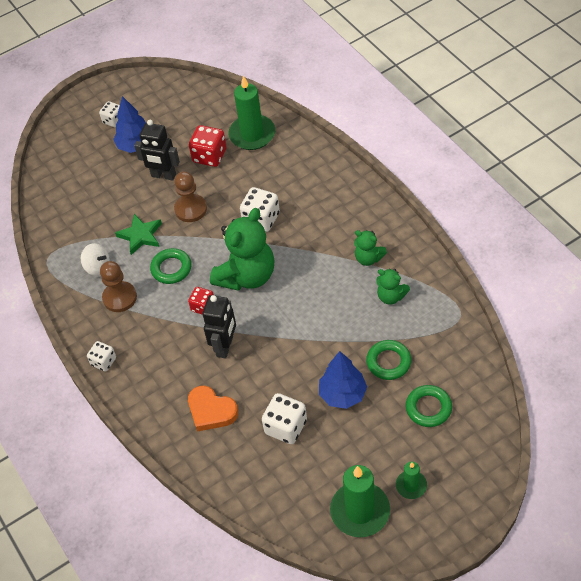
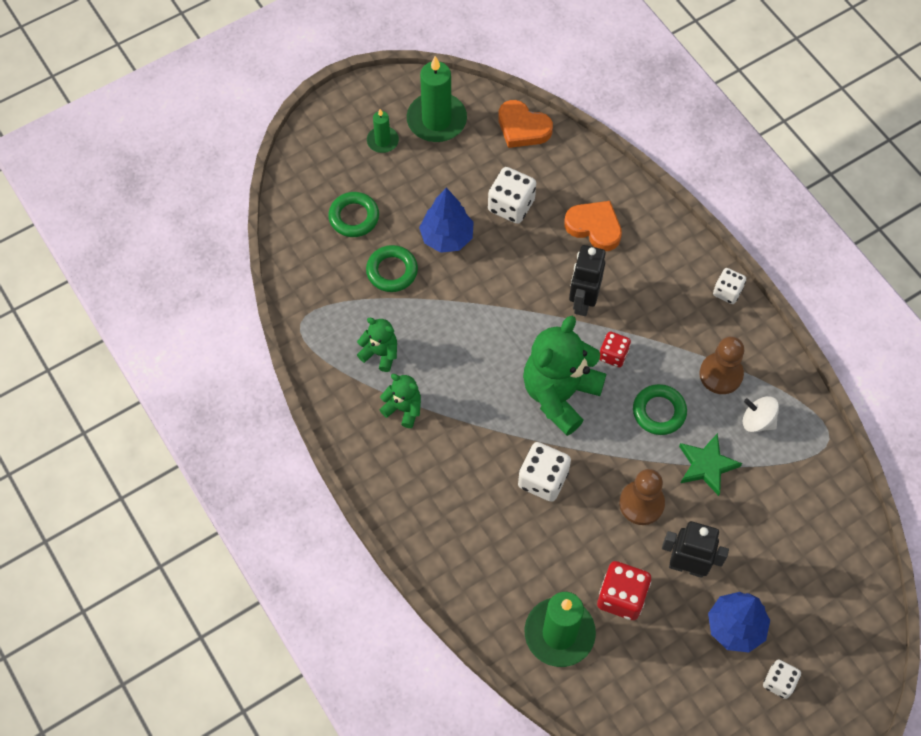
camera: 175 degrees right, 10 degrees up
none -> orange heart [498,100,553,148]

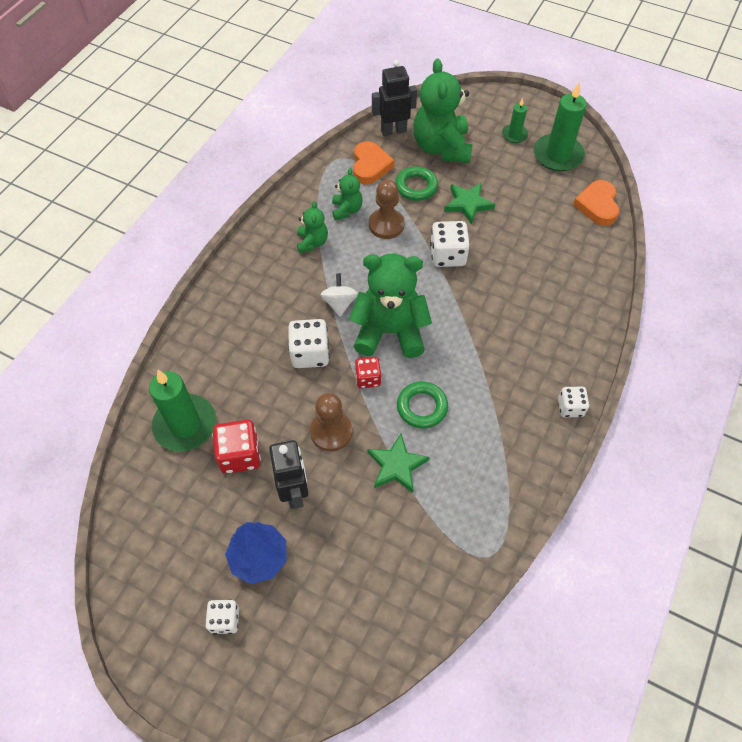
camera: 60 degrees right, 5 degrees down
green ring [328,192,379,237] -> green teddy bear [413,59,473,163]
blue tree [419,188,474,253] -> green star [444,183,495,225]
white dice [488,167,536,224] -> white dice moved to [430,221,470,267]
orange heart [564,201,622,251] -> orange heart moved to [353,141,394,185]
black robot [569,245,606,316] -> black robot moved to [372,60,417,136]
red dice [599,331,631,368] -> red dice moved to [355,357,381,388]
brown pawn [699,336,744,394] -> brown pawn moved to [369,180,405,239]
white spinning top [743,396,779,432] -> white spinning top moved to [321,273,358,317]

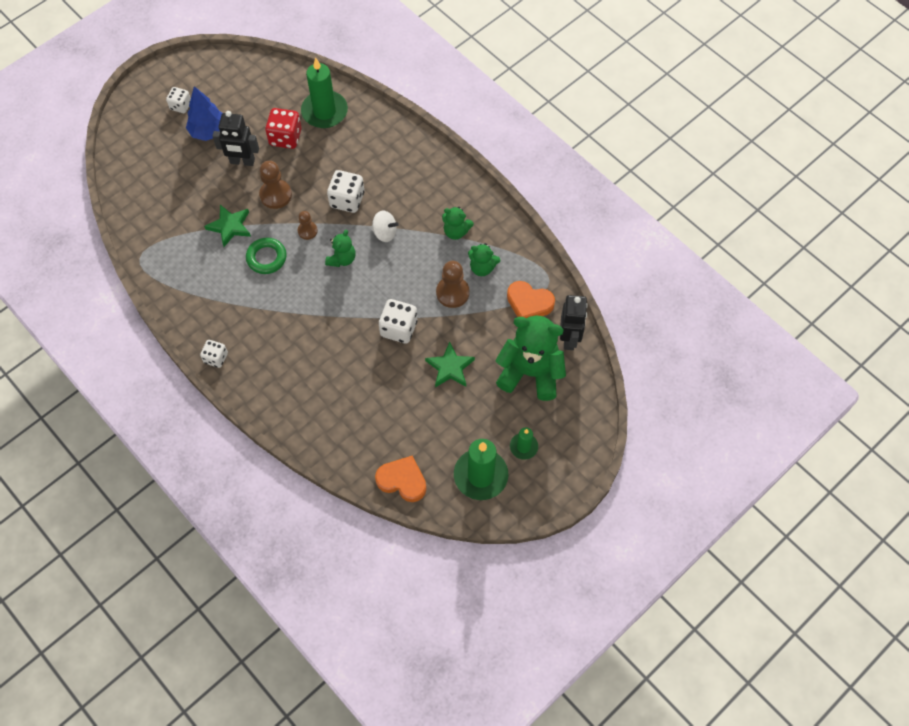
camera: 110 degrees right, 5 degrees up
green teddy bear [349,254,432,358] -> green teddy bear [325,230,356,267], size x0.50
red dice [355,357,381,388] -> brown pawn [298,211,318,240]
green ring [395,166,438,201] -> none

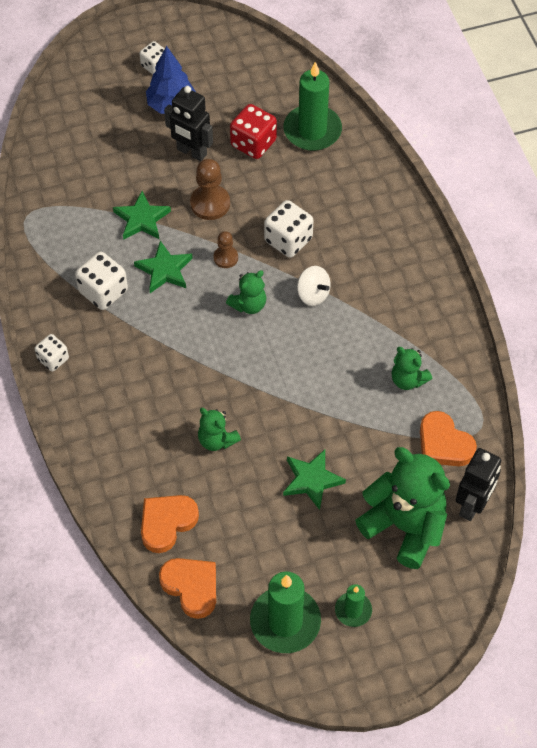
camera: 25 degrees right, 5 degrees down
green ring [246,238,286,274] -> green star [134,241,193,293]
white dice [379,299,417,343] -> white dice moved to [75,251,128,310]
brown pawn [436,261,470,308] -> none
green teddy bear [442,206,474,240] -> green teddy bear moved to [198,408,241,451]
none -> orange heart [141,495,199,553]

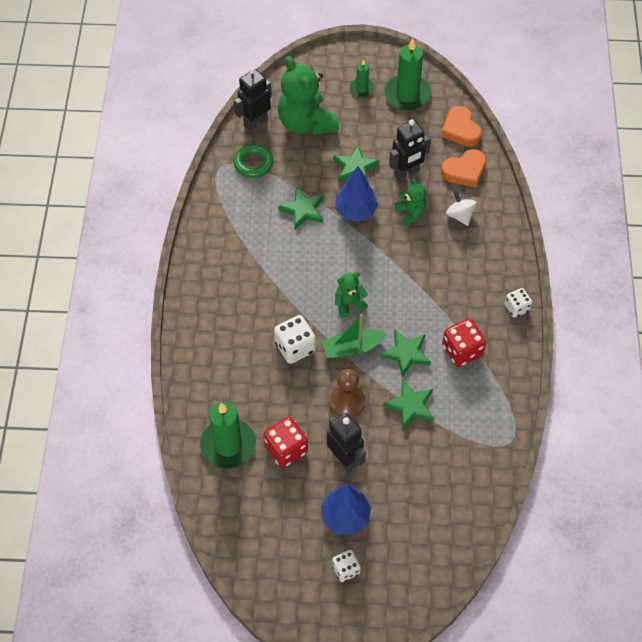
camera: 160 degrees left, 0 degrees up
white dice [75,251,128,310] -> red dice [442,319,486,367]
brown pawn [213,231,238,268] -> green boat [322,314,387,359]
white spinning top [297,266,331,306] -> white spinning top moved to [446,191,477,226]
green teddy bear [391,347,432,390] -> none
orange heart [420,411,477,466] -> green ring [234,144,273,178]
none -> green star [278,188,324,230]
none -> blue tree [335,166,378,222]
none -> black robot [389,120,431,180]

